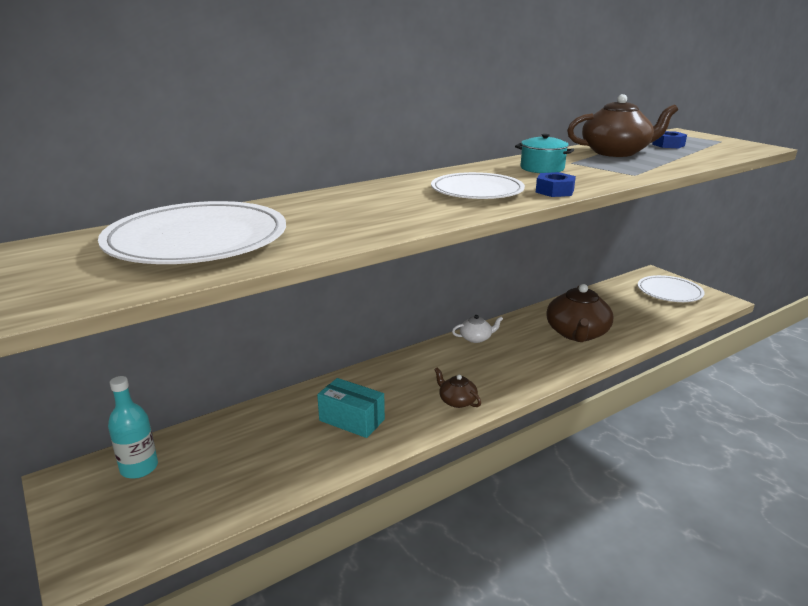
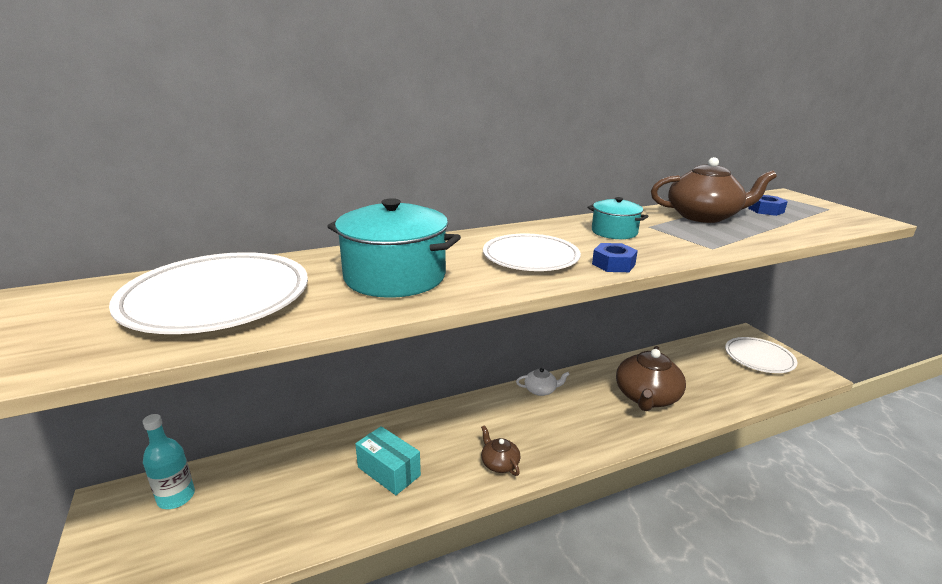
camera: 10 degrees right, 0 degrees up
none -> turquoise pot [327,198,461,298]

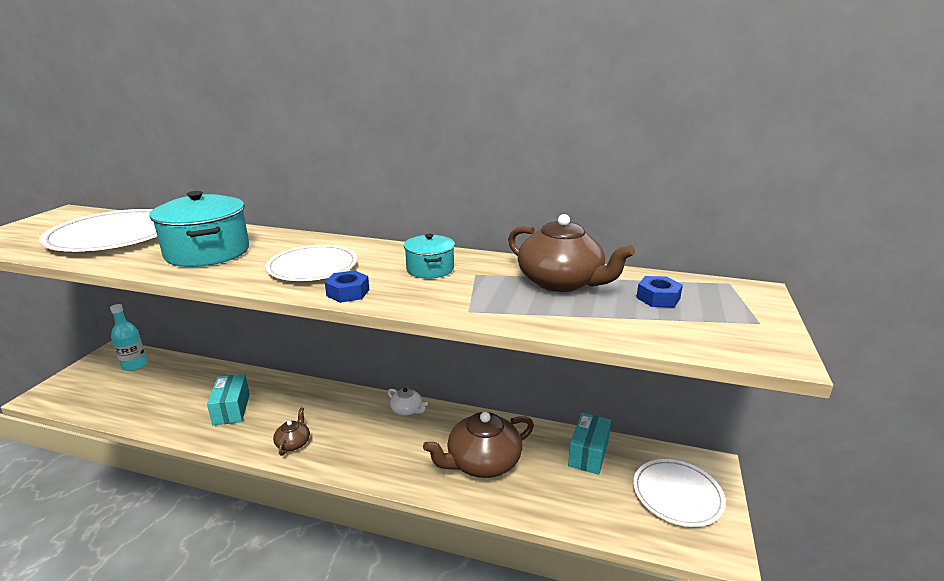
camera: 40 degrees right, 0 degrees up
none -> turquoise box [568,413,611,475]

